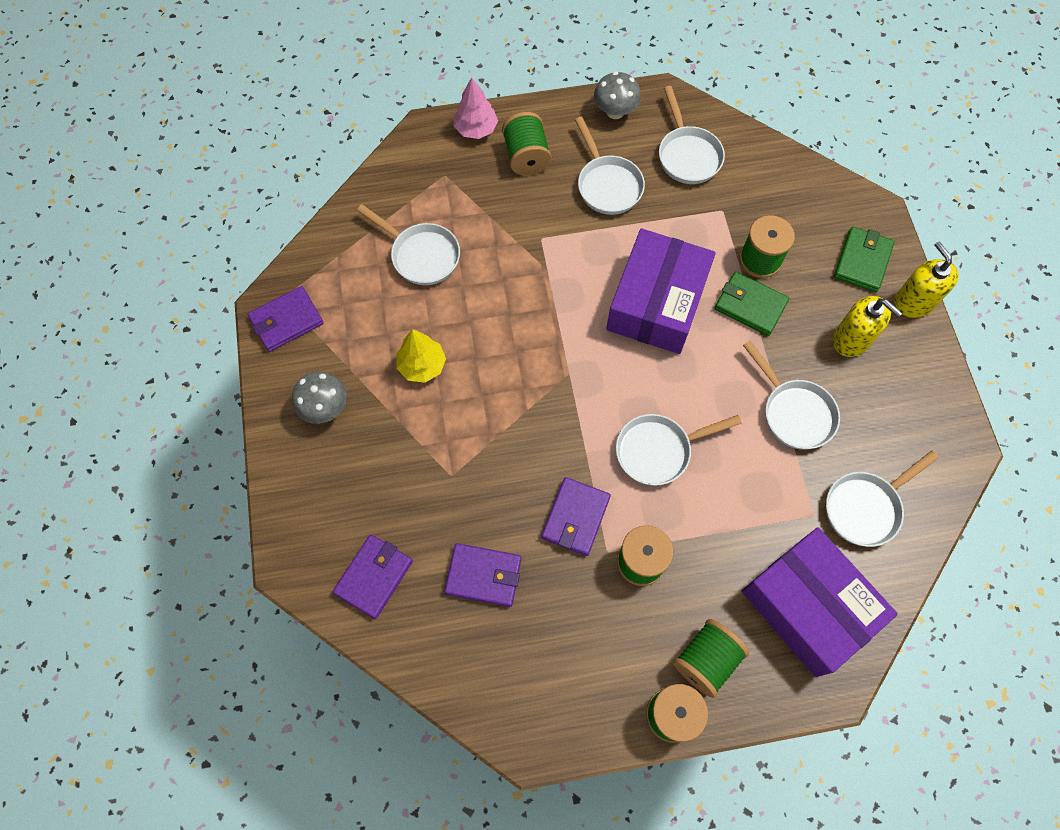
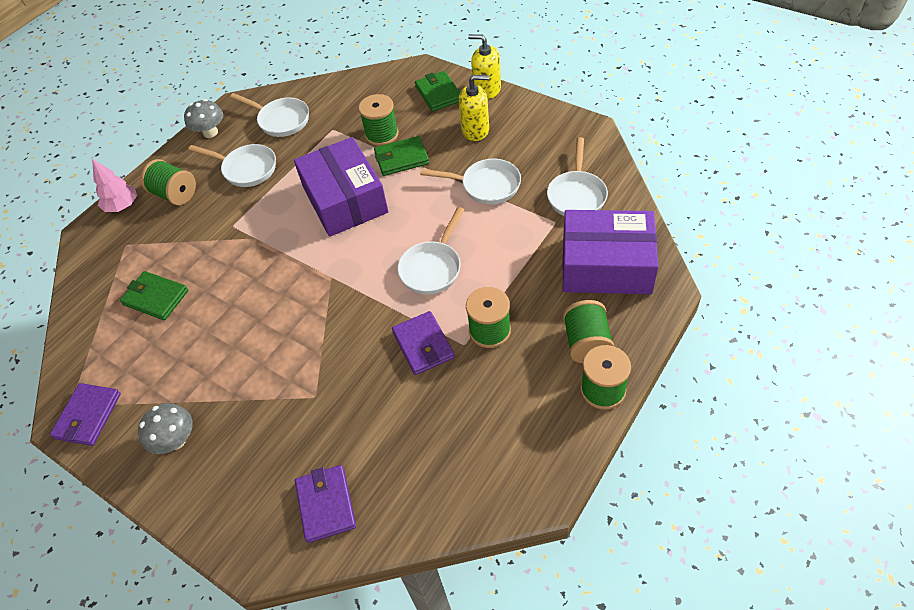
camera: 40 degrees left, 15 degrees down
white pan [357,204,460,285] -> green wallet [120,271,188,320]
yellow tree [396,329,446,383] -> none
purple wallet [445,543,521,607] -> none

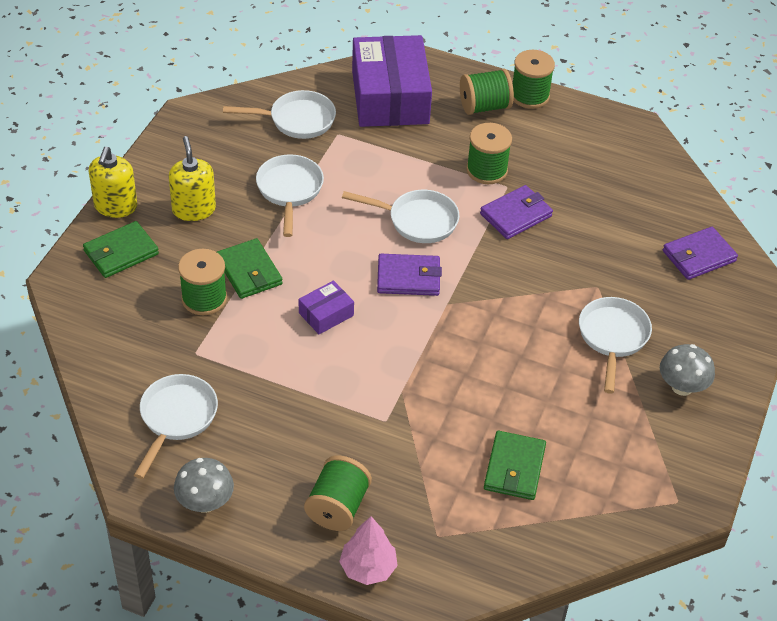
camera: 110 degrees left, 5 degrees down
purple wallet [50,383,121,446] -> purple wallet moved to [377,254,442,296]
white pan [188,144,276,187] -> white pan moved to [579,297,652,394]
purple box [294,137,388,237] -> purple box [299,280,354,334], size x0.44

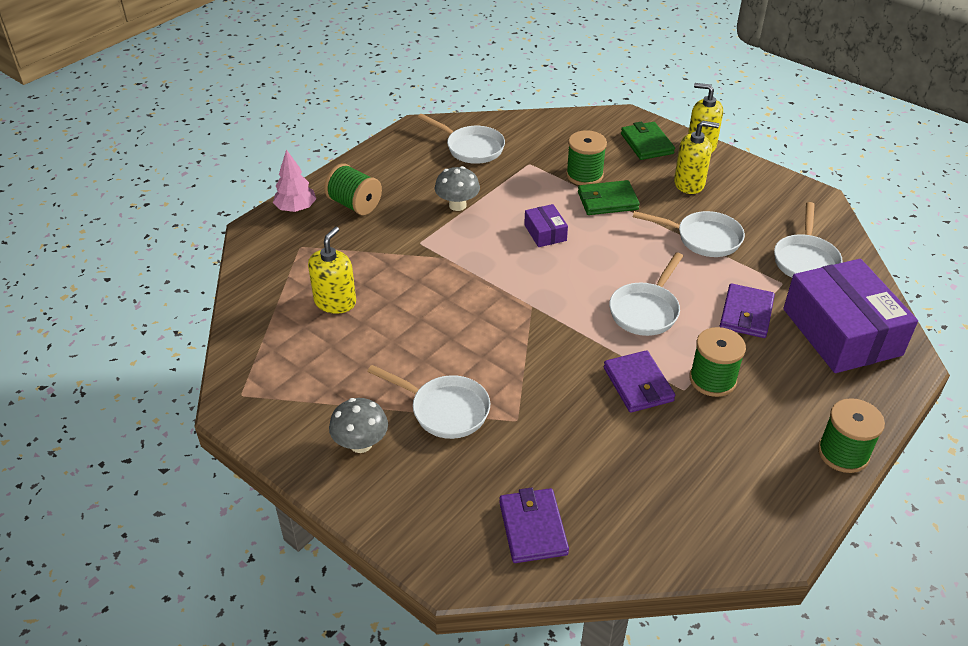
camera: 110 degrees right, 5 degrees down
grey mushroom [174,458,234,513] -> grey mushroom moved to [435,166,480,211]
purple box [352,35,432,127] -> purple box turned 60 degrees clockwise [783,259,918,373]
purple wallet [377,254,442,296] -> purple wallet moved to [720,283,775,338]
green spool [460,69,514,115] -> none
green wallet [484,431,546,500] -> yellow soap dispenser [308,227,356,314]

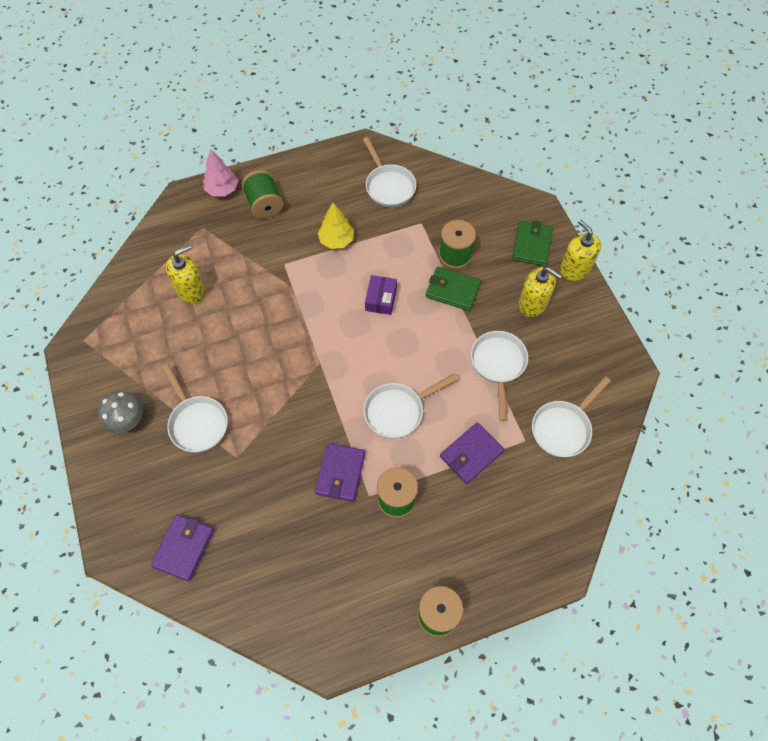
camera: 30 degrees right, 20 degrees up
grey mushroom [435,166,480,211] -> yellow tree [318,203,354,249]
white pan [633,211,745,257] -> white pan turned 135 degrees counterclockwise [471,331,528,421]
purple box [783,259,918,373] -> none

